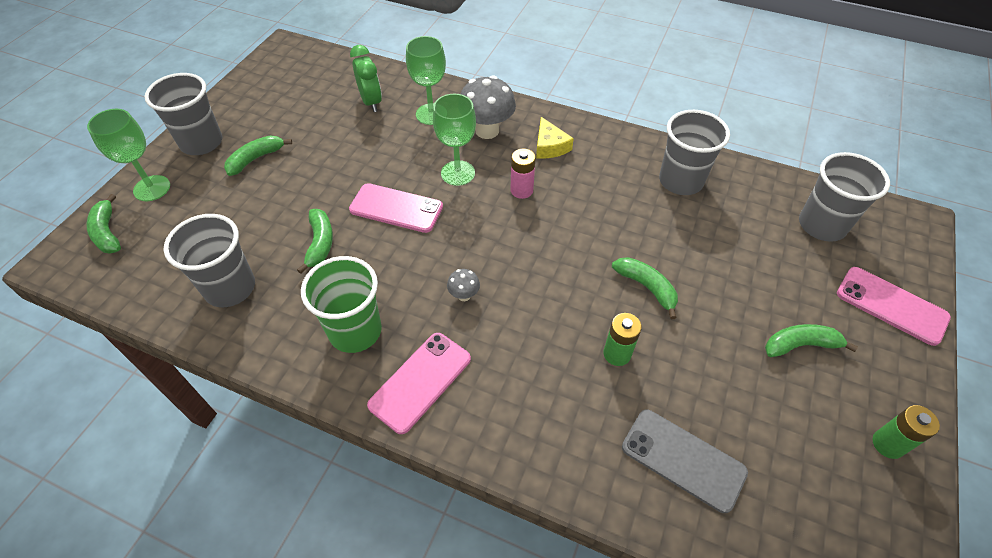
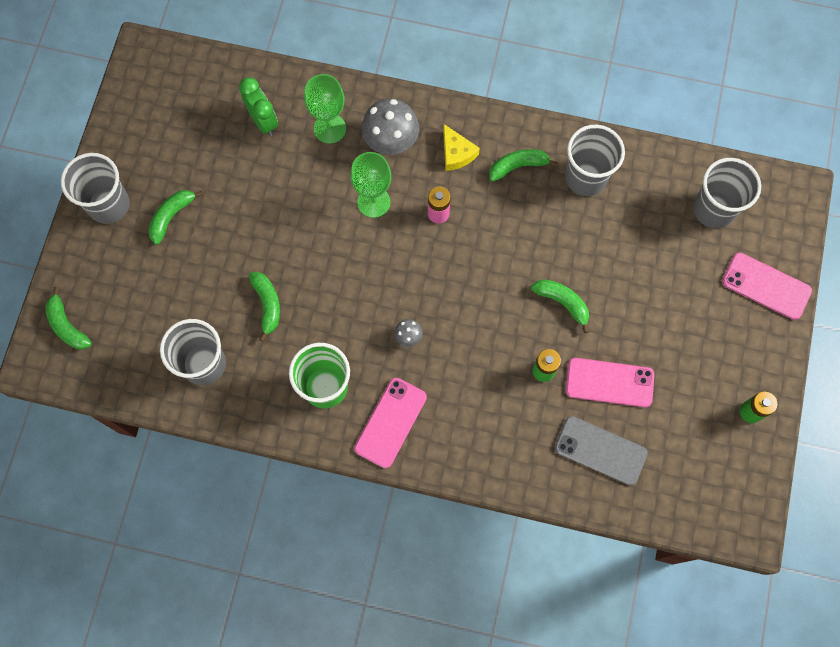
camera: 10 degrees left, 20 degrees up
green goblet [87,109,170,201] -> none
pink phone [349,183,443,233] -> pink phone moved to [566,358,655,407]
green banana [765,324,858,357] -> green banana moved to [489,149,558,182]

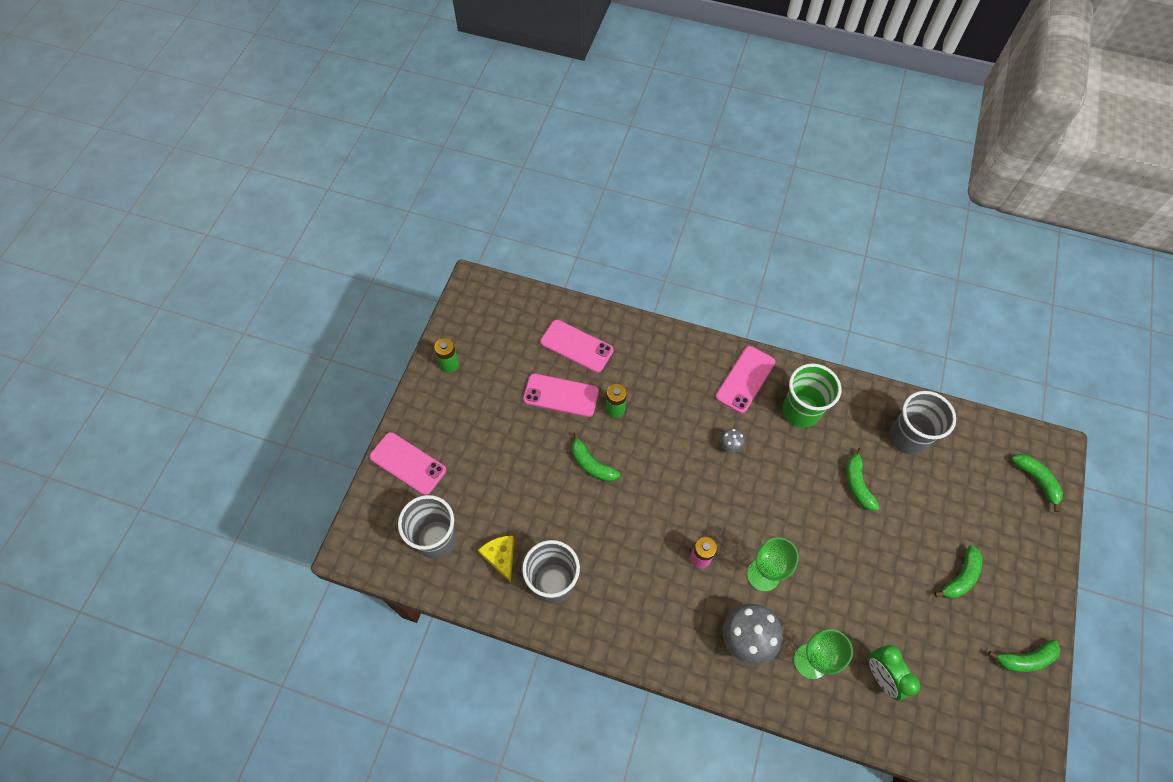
camera: 175 degrees left, 10 degrees down
grey cup [61,153,130,224] -> none
yellow cheese [443,124,480,171] -> yellow cheese moved to [478,536,514,582]
green banana [489,149,558,182] -> green banana moved to [988,640,1061,672]
grey phone [555,416,648,485] -> pink phone [540,320,614,373]

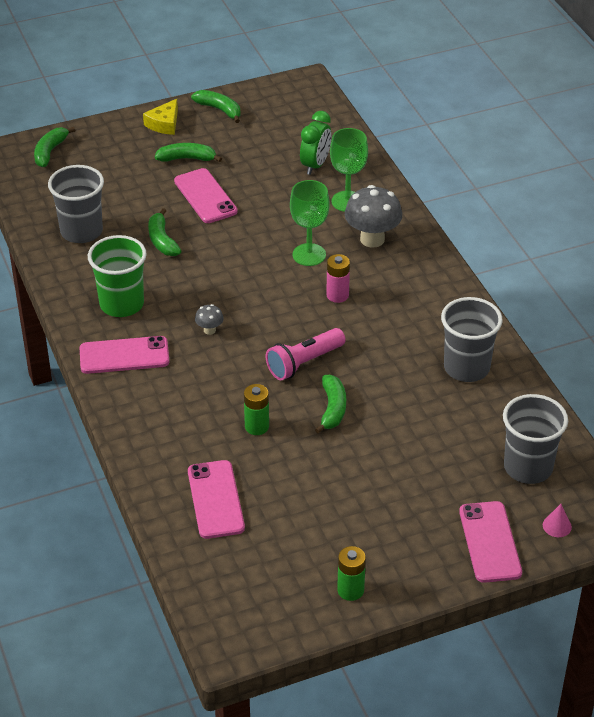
camera: 130 degrees left, 20 degrees down
yellow cheese [478,536,514,582] -> yellow cheese moved to [143,99,178,135]
pink phone [523,374,599,417] -> pink phone moved to [174,168,238,223]
green banana [846,448,879,511] -> green banana turned 120 degrees clockwise [148,208,181,256]
none -> pink flashlight [266,328,346,380]
none -> pink cone [543,504,572,537]

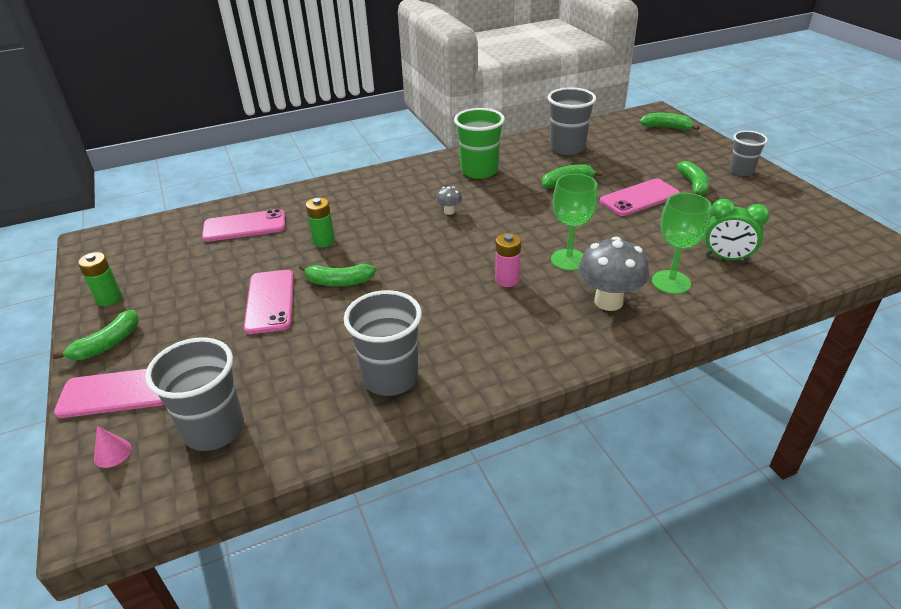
camera: 90 degrees right, 5 degrees down
pink phone [80,336,169,374] -> pink phone moved to [244,270,294,334]
yellow cheese [143,99,178,135] -> grey cup [729,131,768,176]
green banana [191,90,241,123] -> green banana moved to [52,310,139,360]
pink flashlight [266,328,346,380] -> none

